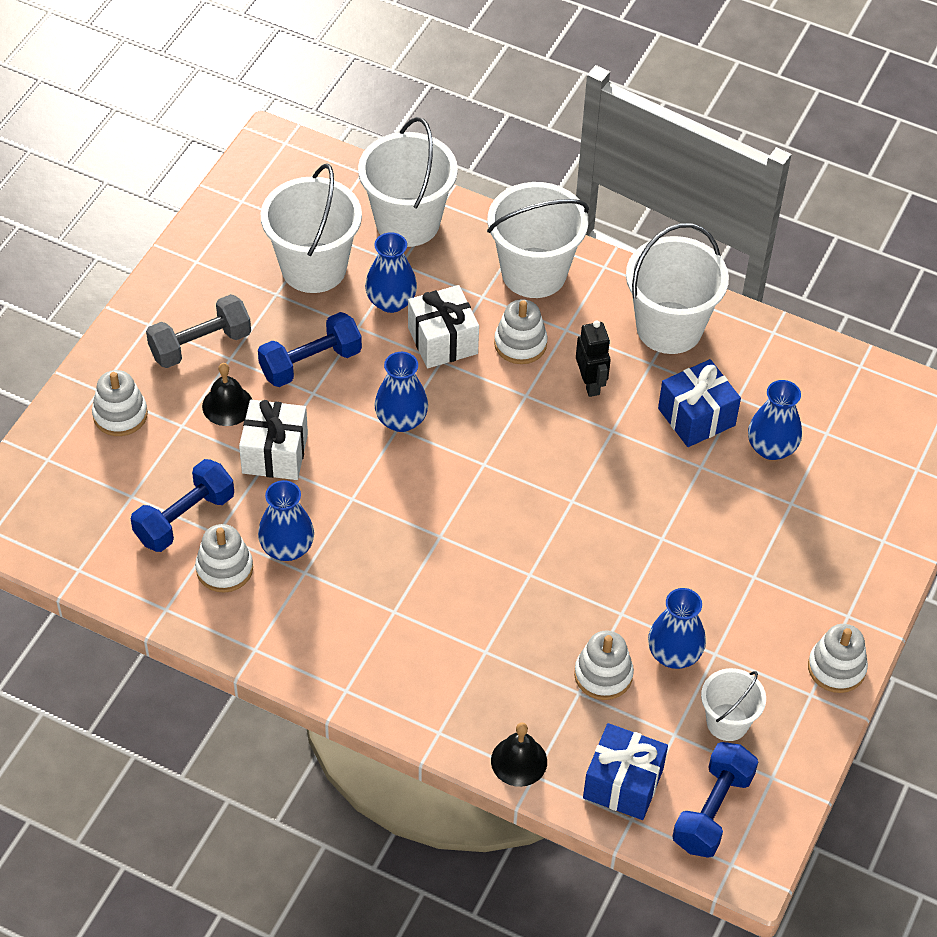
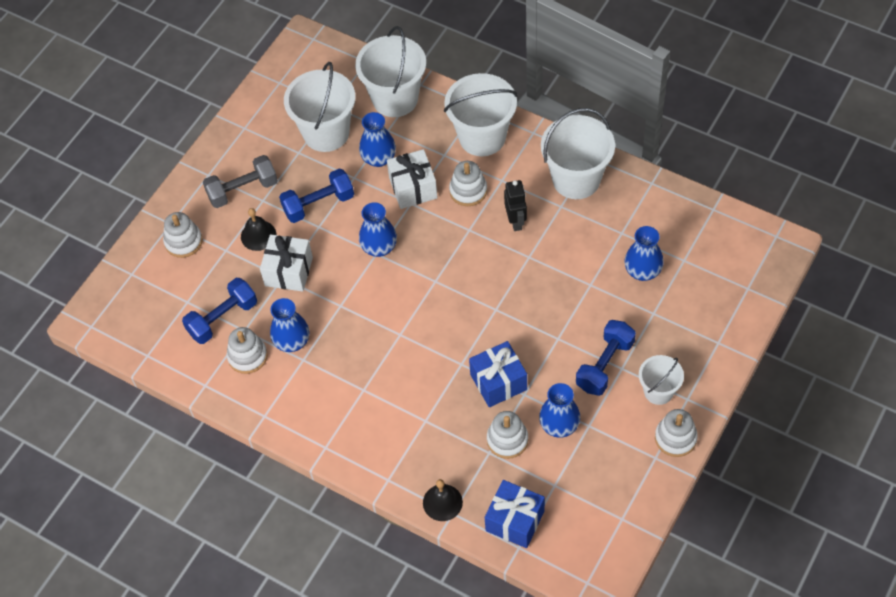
camera: 10 degrees right, 5 degrees up
blue gift [658,359,741,447] -> blue gift moved to [469,341,527,407]
blue dumbbell [672,742,758,858] -> blue dumbbell moved to [576,320,636,396]
white bucket [701,668,766,741] -> white bucket moved to [639,355,684,405]

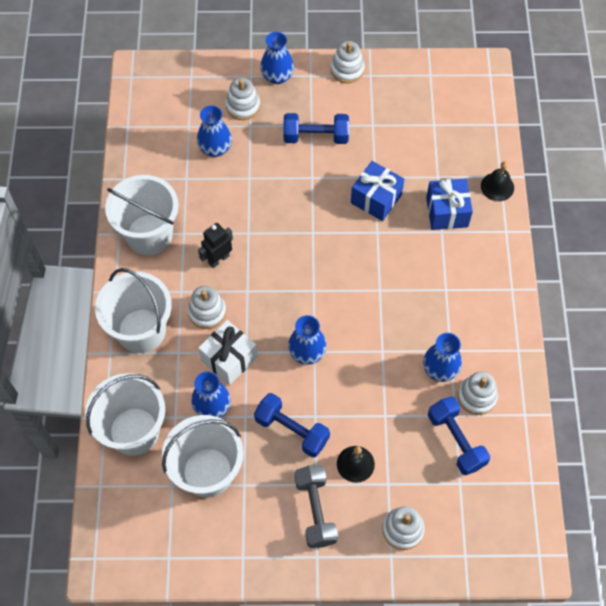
camera: 125 degrees left, 5 degrees up
blue dumbbell [182,278,257,344] -> blue dumbbell turned 45 degrees clockwise [428,396,490,475]
grey dumbbell [203,155,278,208] -> grey dumbbell turned 45 degrees clockwise [295,465,338,548]
white gift [260,234,313,292] -> none
blue gift [485,480,545,548] -> blue gift moved to [426,179,473,230]
white stacking toy [487,411,528,459] -> white stacking toy moved to [226,78,260,120]
blue vase [539,383,580,438] -> blue vase moved to [260,32,294,84]
white bucket [639,355,684,405] -> none

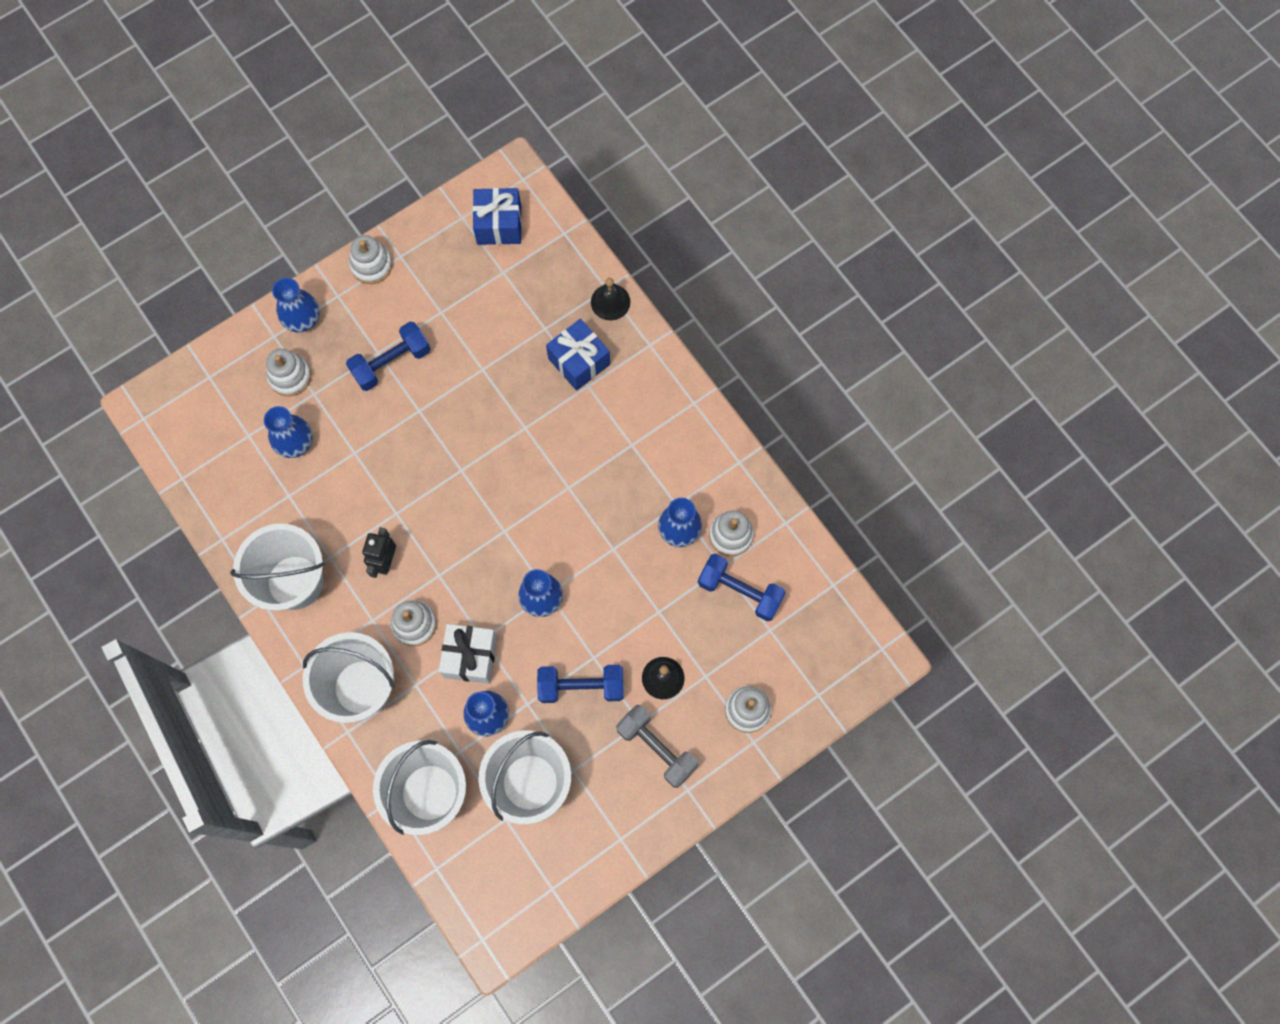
camera: 35 degrees left, 10 degrees up
blue gift [351,161,404,221] -> blue gift moved to [473,188,522,245]

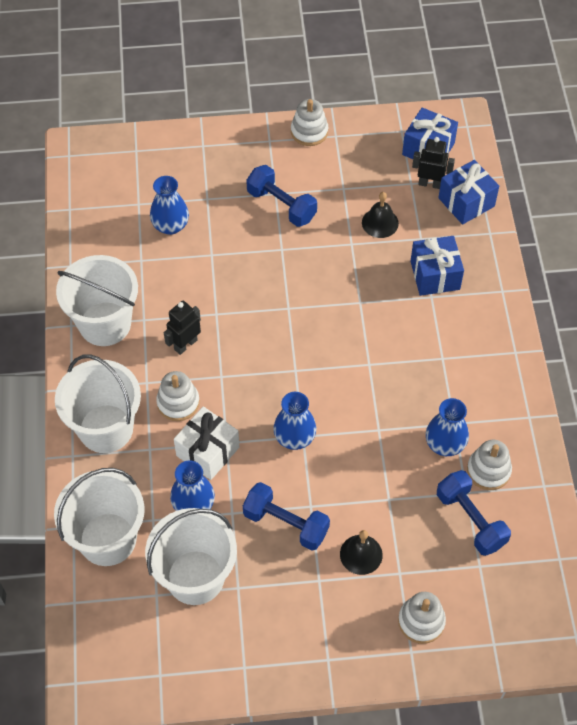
camera: 30 degrees right, 15 degrees down
white stacking toy [266,349,312,396] -> none
blue vase [272,278,320,332] -> none
blue dumbbell [346,322,430,391] -> blue dumbbell turned 45 degrees clockwise [246,165,317,227]
black bell [591,278,630,321] -> black bell moved to [362,192,399,238]
grey dumbbell [616,705,698,788] -> none
none -> black robot [412,137,455,189]
none -> blue gift [438,160,499,225]

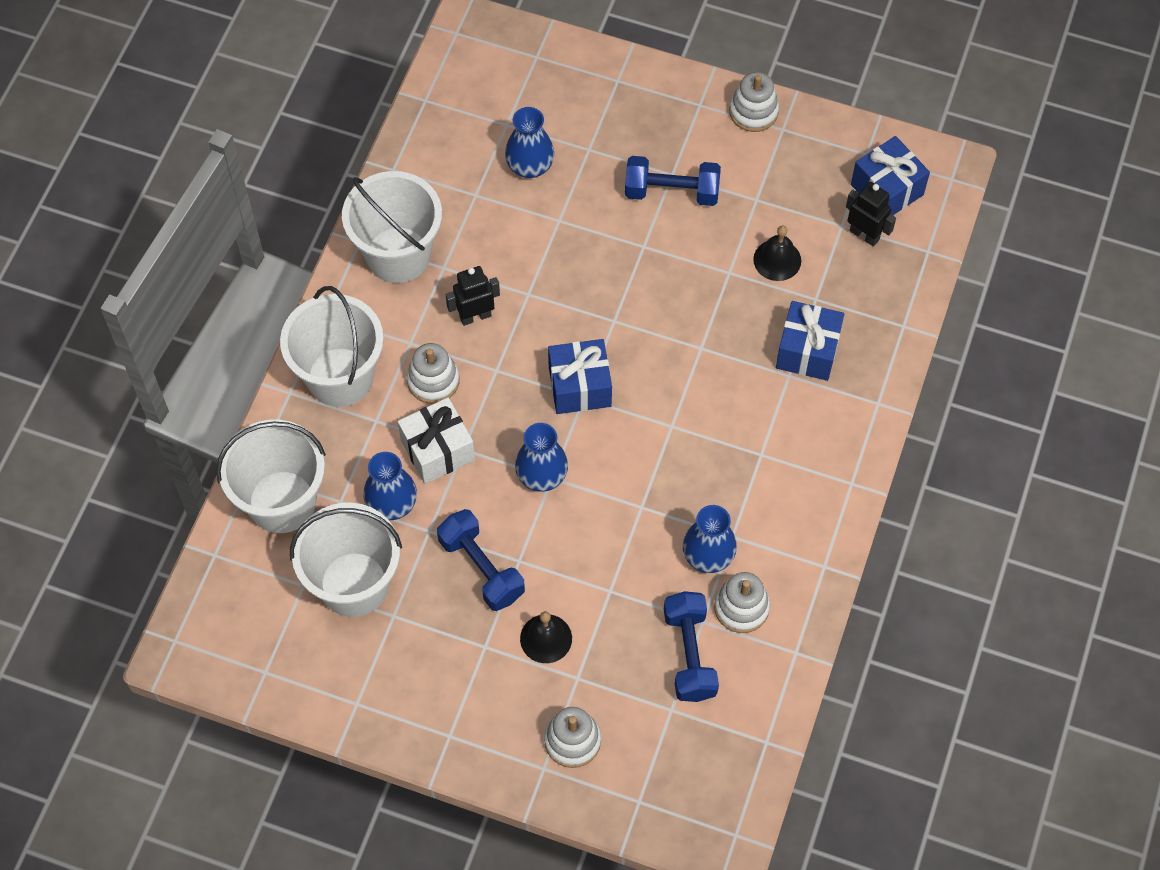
camera: 25 degrees right, 5 degrees up
blue dumbbell [246,165,317,227] -> blue dumbbell turned 60 degrees counterclockwise [625,156,721,206]
blue gift [438,160,499,225] -> blue gift moved to [548,339,612,414]

